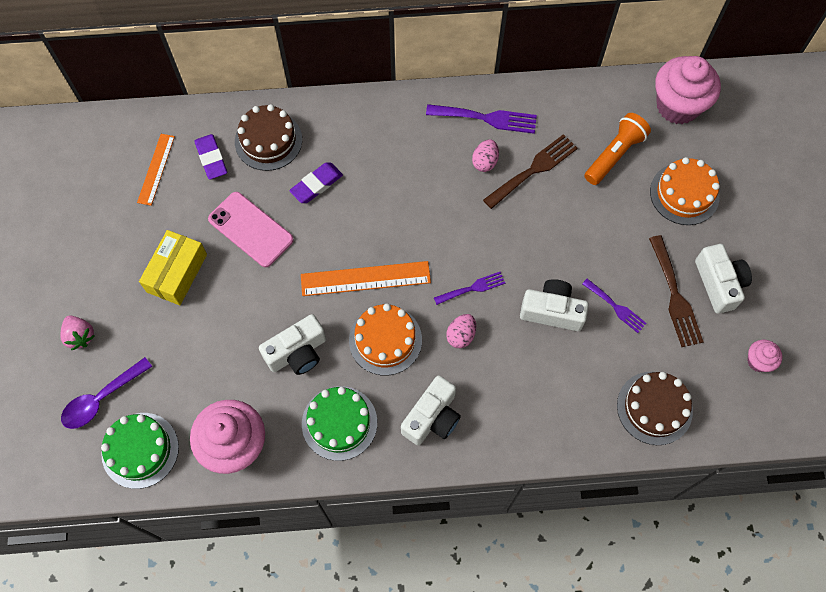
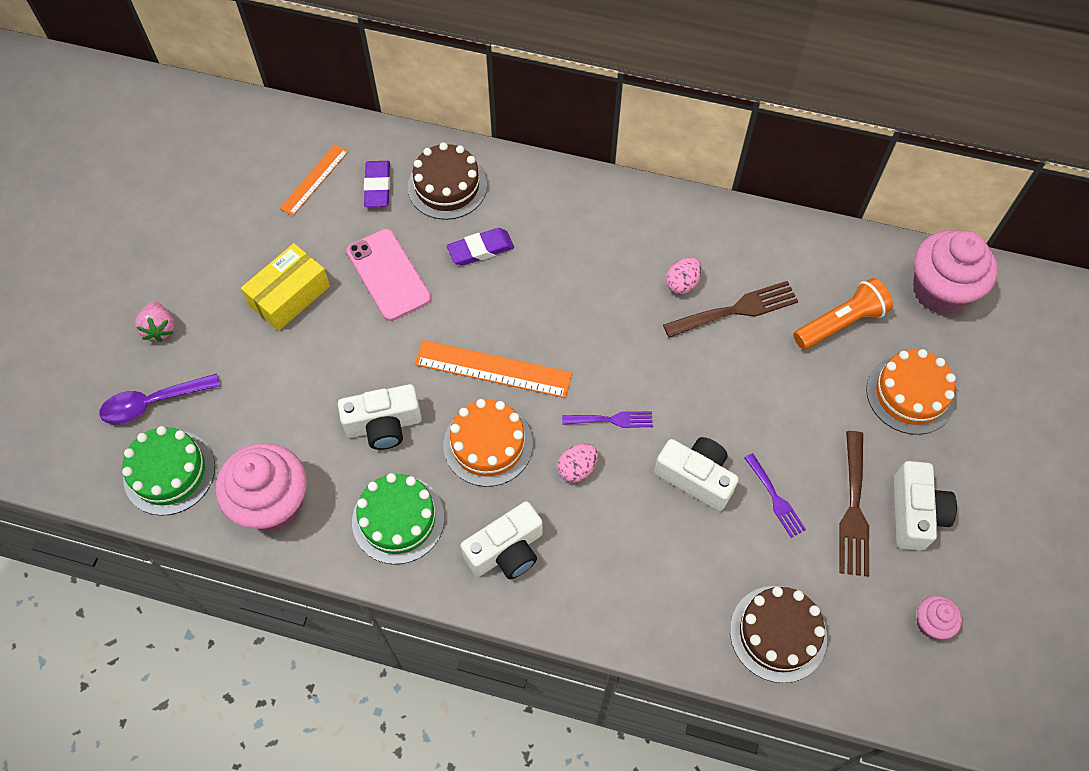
camera: 20 degrees right, 5 degrees down
purple fork [426,104,537,134] -> none

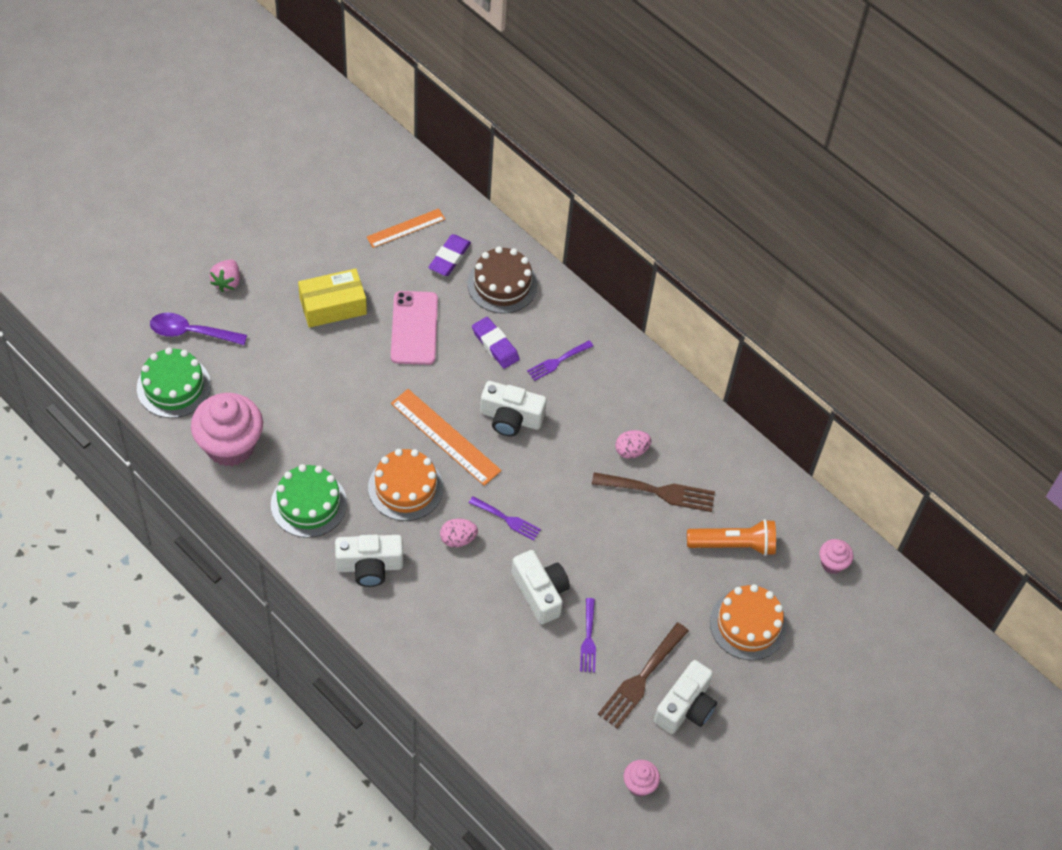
camera: 25 degrees right, 5 degrees down
white camera [338,384,422,450] -> white camera moved to [480,381,547,437]
purple eraser [446,228,514,266] -> purple eraser turned 45 degrees clockwise [472,317,520,369]
brown cake [730,586,827,683] -> none
pink cupcake [913,230,998,314] -> pink cupcake [820,539,853,574], size x0.47
none -> purple fork [527,340,593,381]

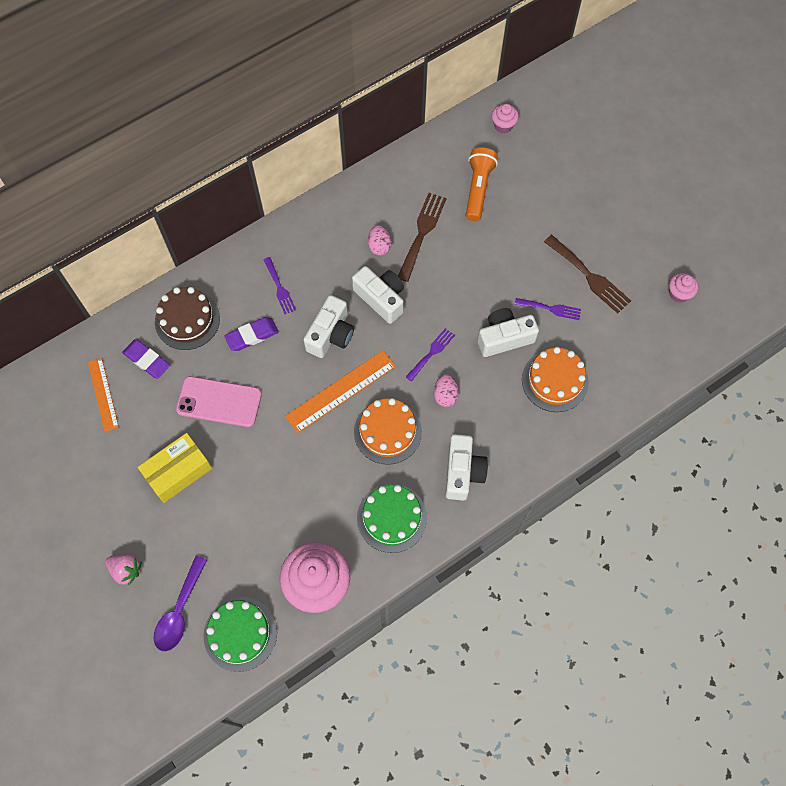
camera: 75 degrees left, 10 degrees up
yellow box [298,268,367,328] -> yellow box turned 60 degrees clockwise [138,433,212,503]
white camera [654,660,717,734] -> white camera moved to [352,266,404,324]
orange cake [710,584,787,660] -> orange cake moved to [522,347,589,412]

